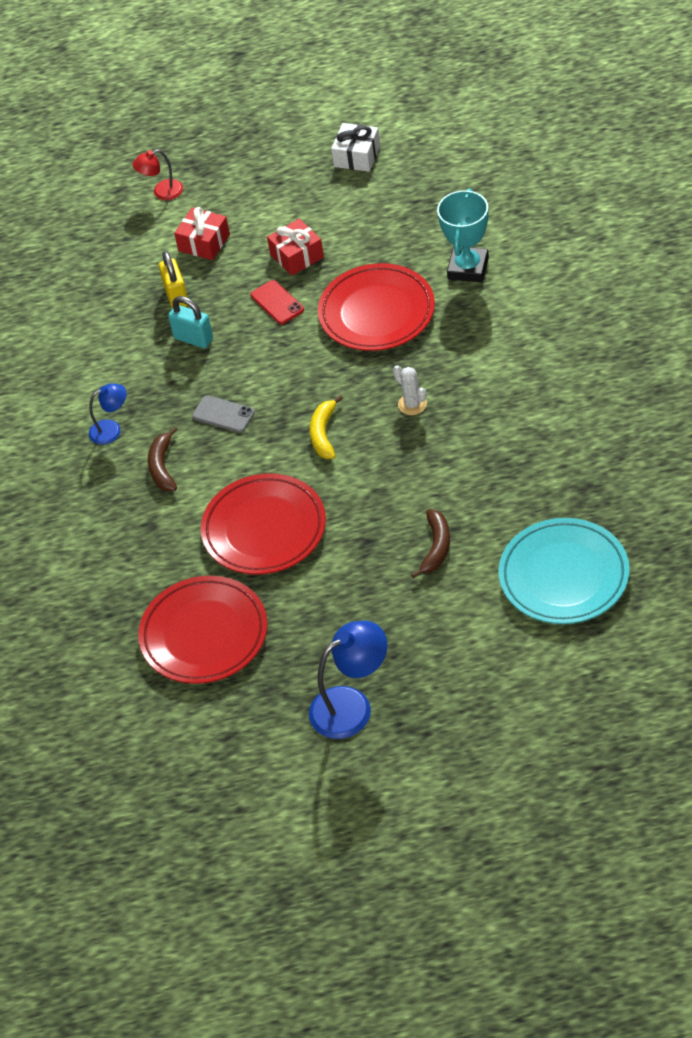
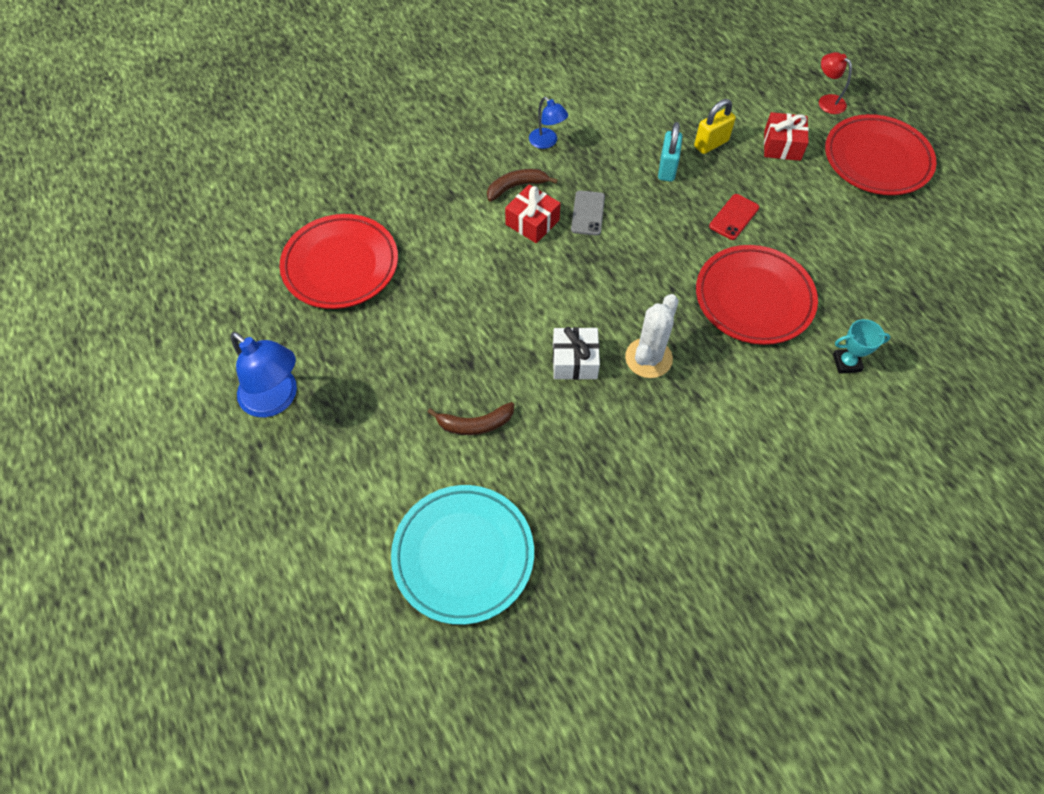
camera: 65 degrees right, 10 degrees up
red plate [201,473,326,575] -> red plate moved to [825,114,936,195]
red gift [267,218,324,276] -> red gift moved to [505,184,561,243]
yellow banana [310,395,343,459] -> none
white gift [331,123,380,172] -> white gift moved to [553,327,600,380]
white cactus [393,365,427,415] -> white cactus [625,294,679,378], size x1.59
turquoise trophy [437,188,489,282] -> turquoise trophy [833,319,891,374], size x0.60

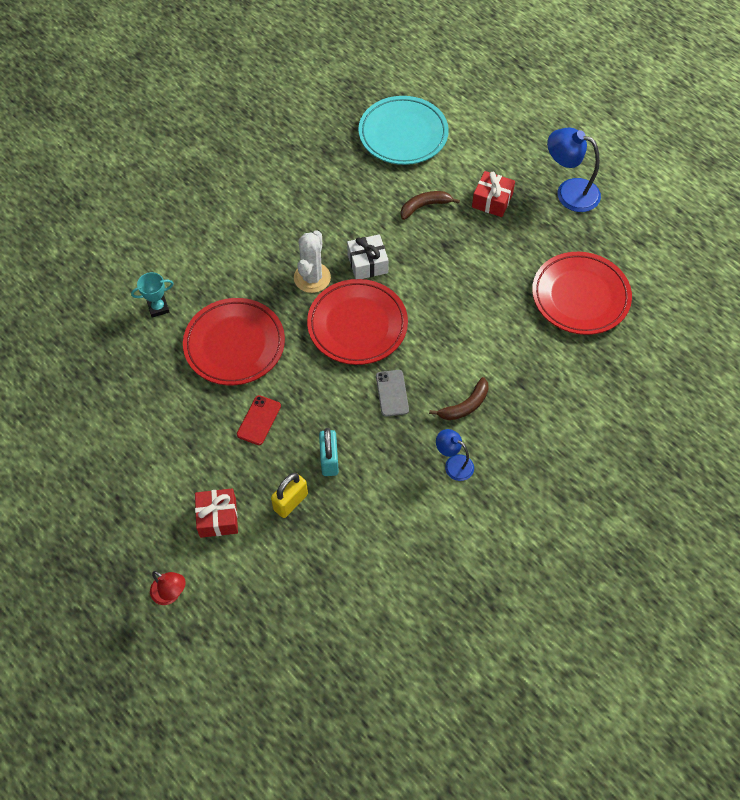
camera: 165 degrees right, 0 degrees up
red gift [505,184,561,243] -> red gift moved to [472,171,515,217]
red plate [825,114,936,195] -> red plate moved to [307,279,408,365]

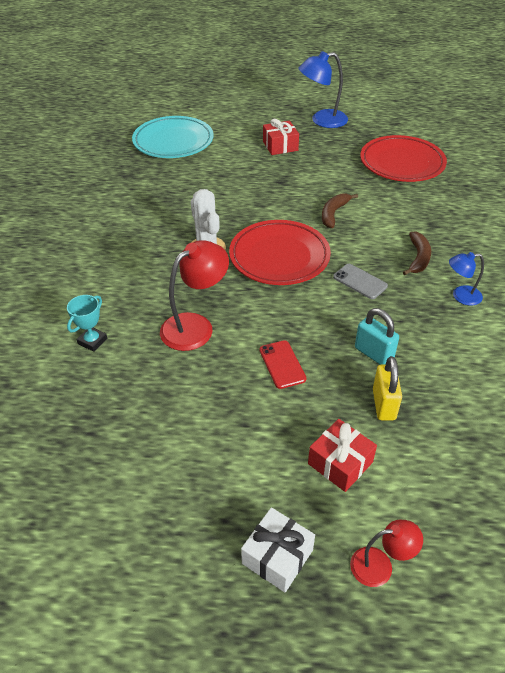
camera: 40 degrees left, 15 degrees down
red plate [183,298,285,385] -> red lamp [160,240,229,351]
white gift [347,234,389,279] -> white gift moved to [241,507,315,592]
brown banana [400,191,460,220] -> brown banana moved to [322,193,358,228]

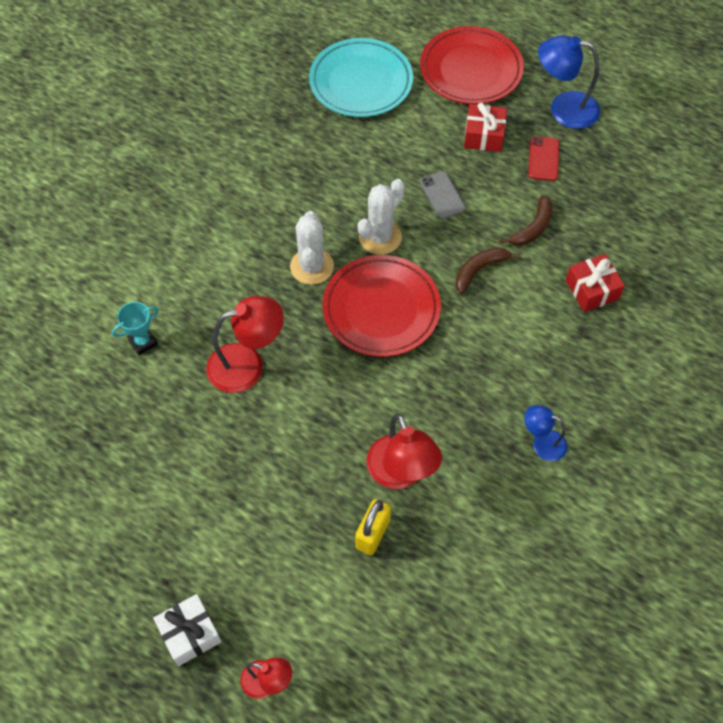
camera: 25 degrees right, 15 degrees up
red phone [259,340,306,389] -> red phone moved to [528,136,559,181]
red gift [308,419,377,492] -> red gift moved to [566,254,625,312]
grey phone [333,264,388,299] -> grey phone moved to [420,171,466,219]
turquoise padlock [355,308,399,365] -> red lamp [367,414,442,489]
red plate [360,135,447,182] -> red plate moved to [420,26,524,104]
brown banana [403,232,431,275] -> brown banana moved to [499,195,552,245]
none -> white cactus [358,179,405,255]

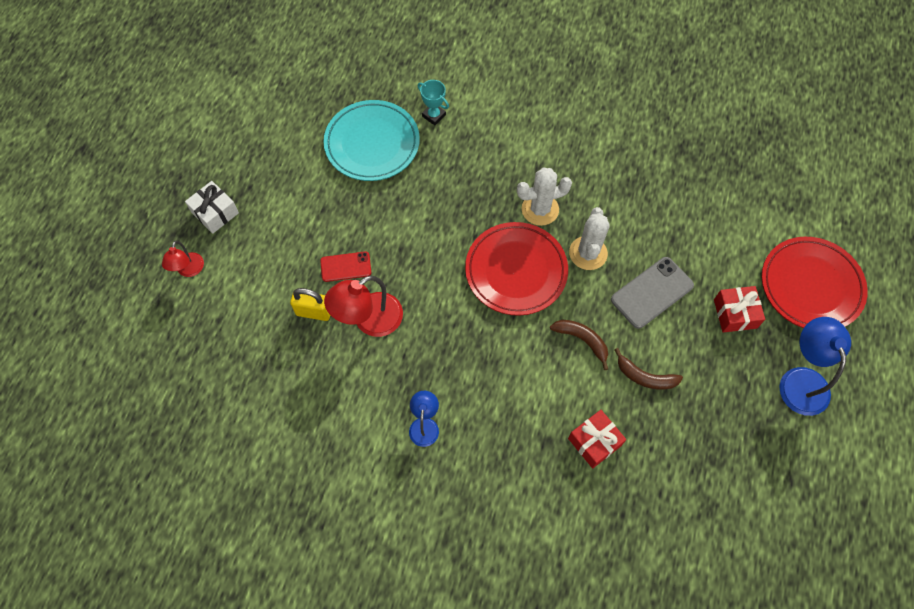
camera: 75 degrees right, 5 degrees up
red lamp [206,296,284,393] -> none
turquoise plate [309,38,413,117] -> turquoise plate moved to [324,100,420,181]
white cactus [358,179,405,255] -> white cactus turned 75 degrees clockwise [569,207,610,270]
grey phone [420,171,466,219] -> grey phone [611,257,694,329], size x1.58
red phone [528,136,559,181] -> red phone moved to [320,251,371,282]

